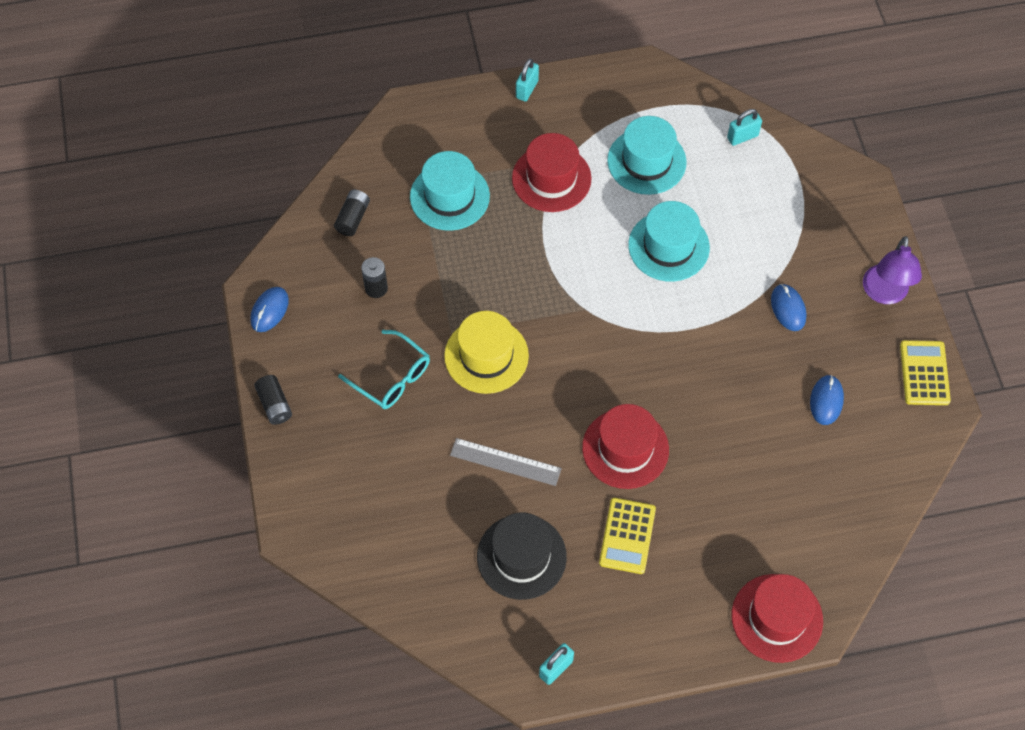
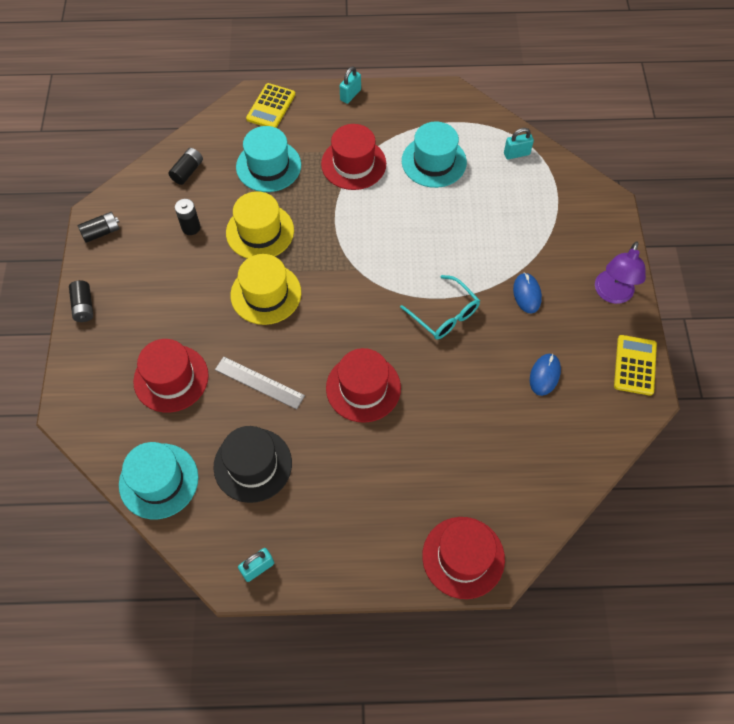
camera: 10 degrees right, 0 degrees up
blue mouse [250,287,289,332] -> black battery [78,212,120,243]
turquoise glasses [338,330,430,409] -> turquoise glasses moved to [400,275,480,339]
yellow calculator [599,498,656,574] -> yellow calculator moved to [246,83,295,128]
turquoise hat [628,201,710,282] -> turquoise hat moved to [119,442,198,519]
none -> red hat [133,339,209,413]
none -> yellow hat [226,191,294,259]

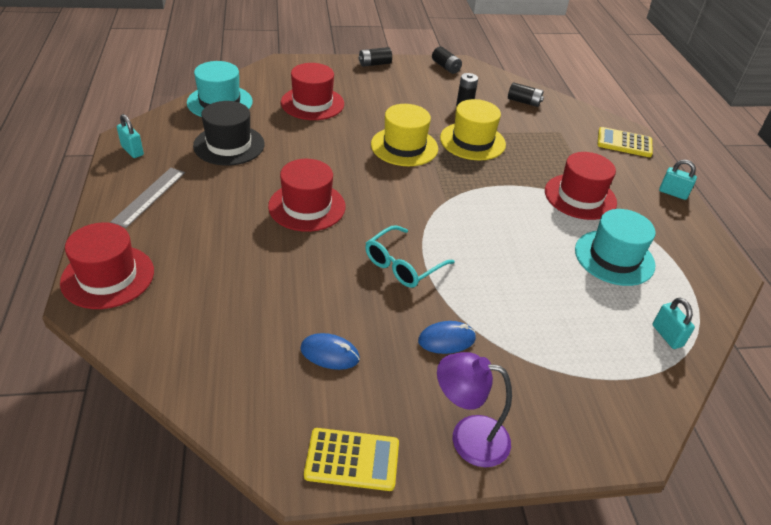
camera: 80 degrees right, 20 degrees down
grey ruler [215,356,305,410] -> grey ruler moved to [110,168,185,228]
turquoise hat [236,126,301,192] -> none

